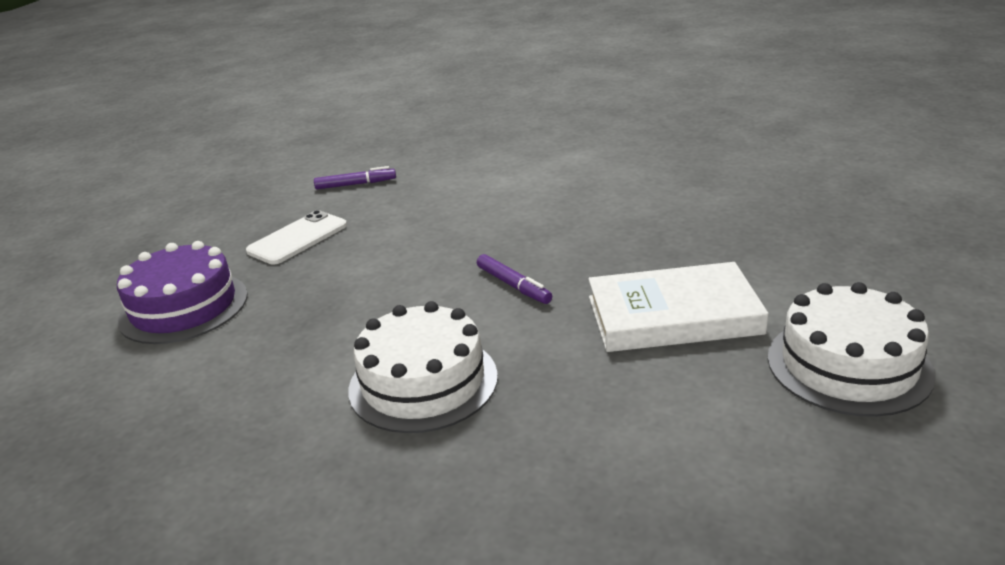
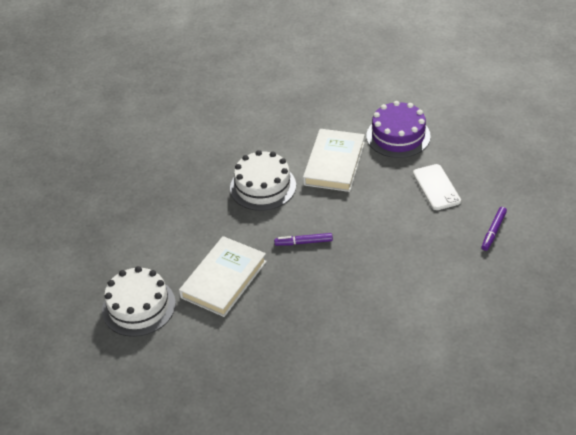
camera: 125 degrees right, 15 degrees up
none -> white book [303,129,365,192]

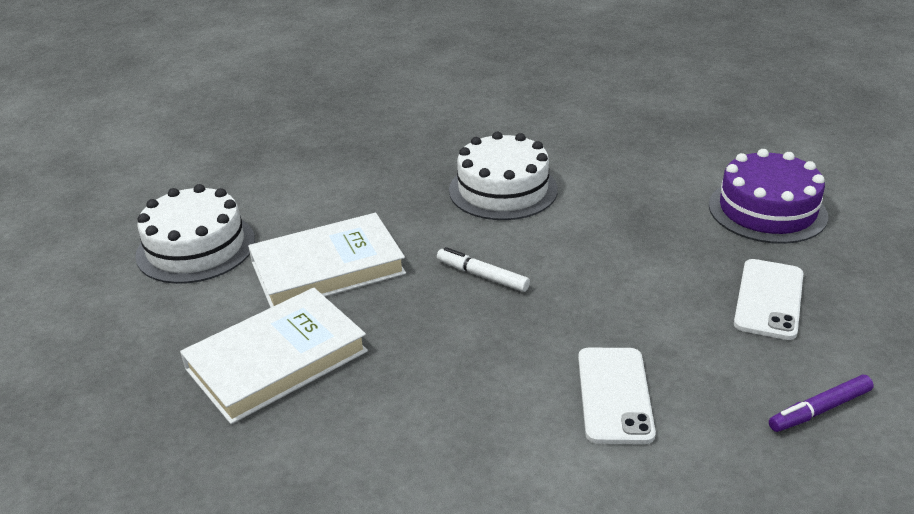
camera: 35 degrees right, 10 degrees down
purple marker [274,233,333,246] -> white marker [437,247,530,292]
white book [303,129,365,192] -> white book moved to [180,288,368,424]
none -> white phone [578,348,656,444]

